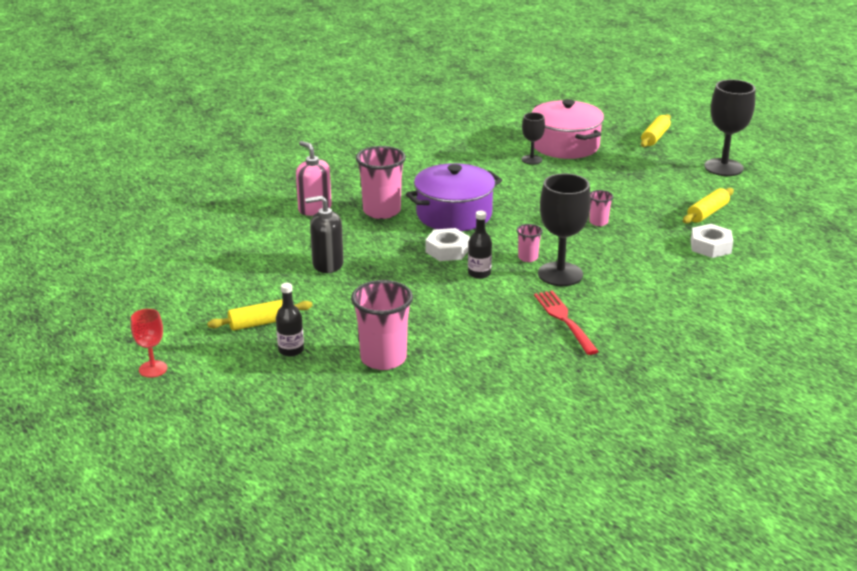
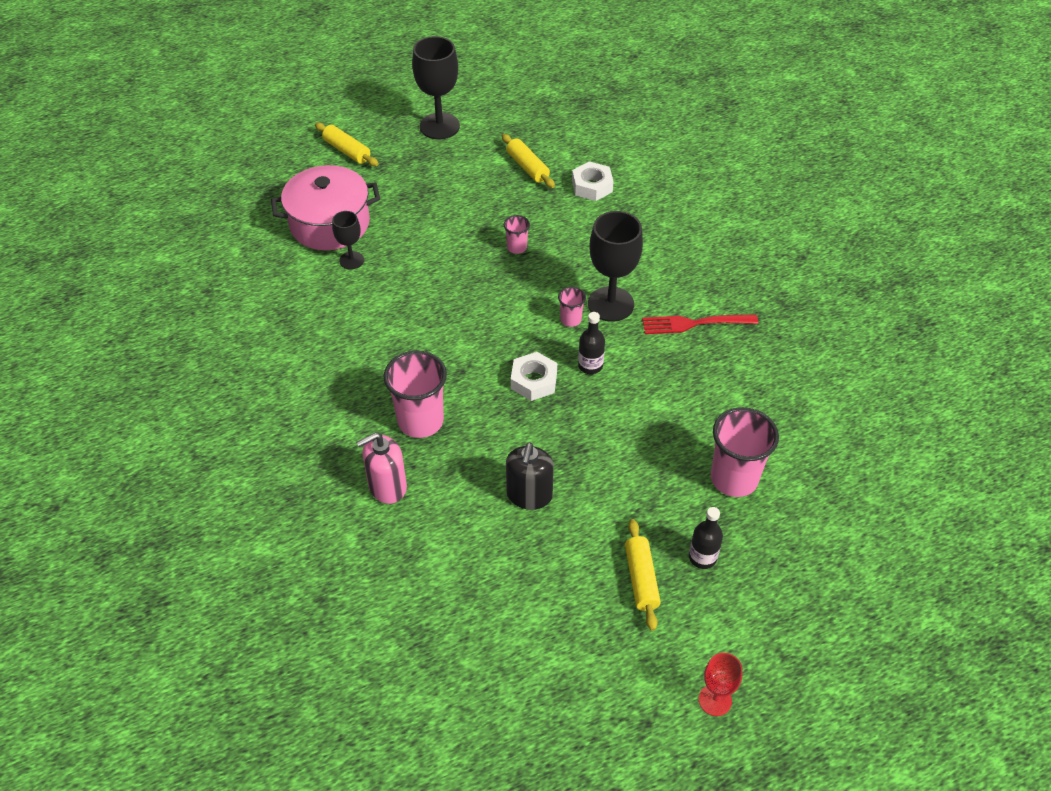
camera: 75 degrees left, 20 degrees up
purple pot [406,163,502,231] -> none

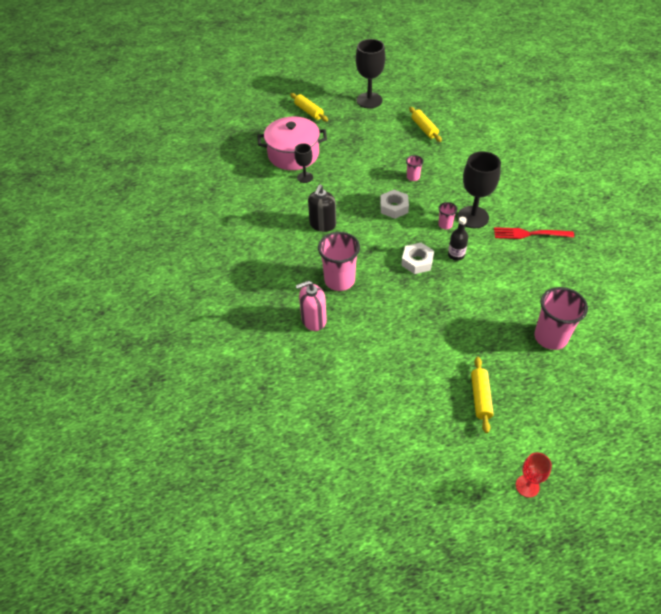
camera: 10 degrees right, 0 degrees up
black soap dispenser [506,442,554,510] -> black soap dispenser moved to [308,184,336,232]
white nut [572,161,614,201] -> white nut moved to [380,190,409,219]
black bottle [689,507,723,569] -> none

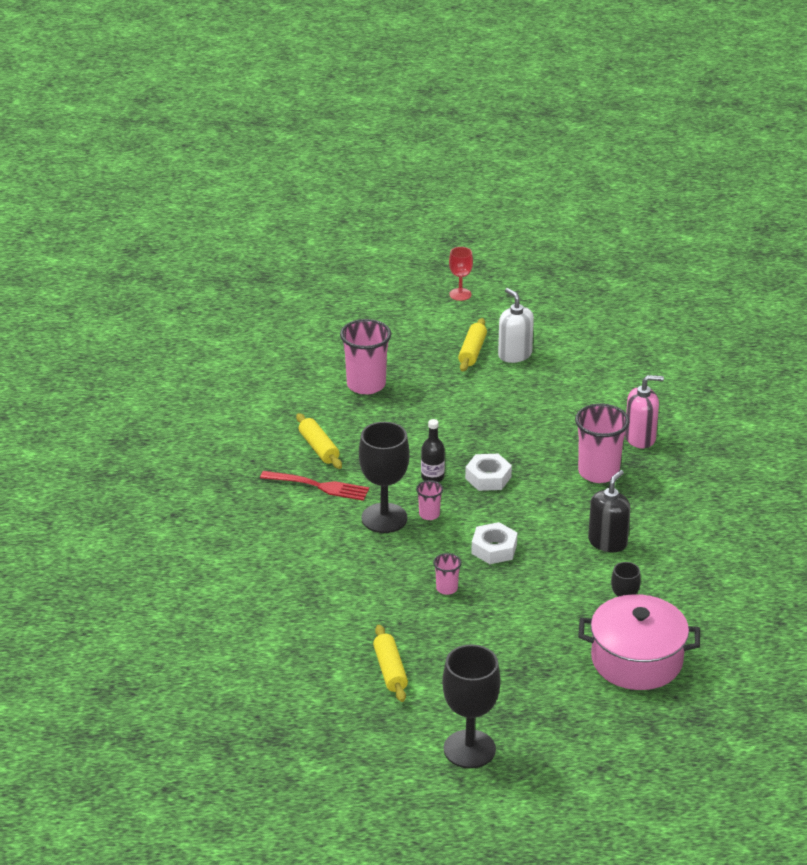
camera: 170 degrees left, 15 degrees down
yellow rolling pin [290,93,328,121] -> yellow rolling pin moved to [296,413,342,469]
none -> white soap dispenser [498,288,534,363]

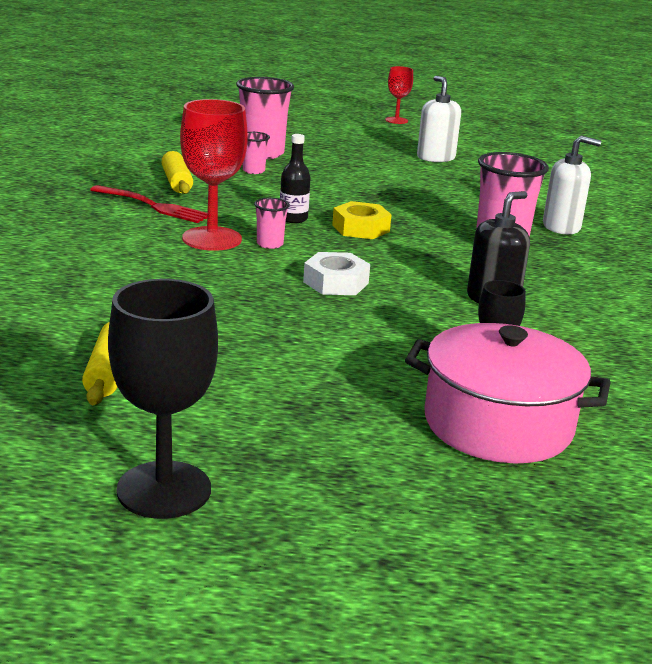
camera: 10 degrees right, 10 degrees down
black goblet [359,422,410,533] -> red goblet [180,99,248,251]
pink cup [433,553,462,595] -> pink cup moved to [243,132,270,174]
yellow rolling pin [458,318,487,372] -> none
white nut [465,454,512,491] -> yellow nut [332,201,392,239]
pink soap dispenser [625,375,664,448] -> white soap dispenser [543,136,601,235]

